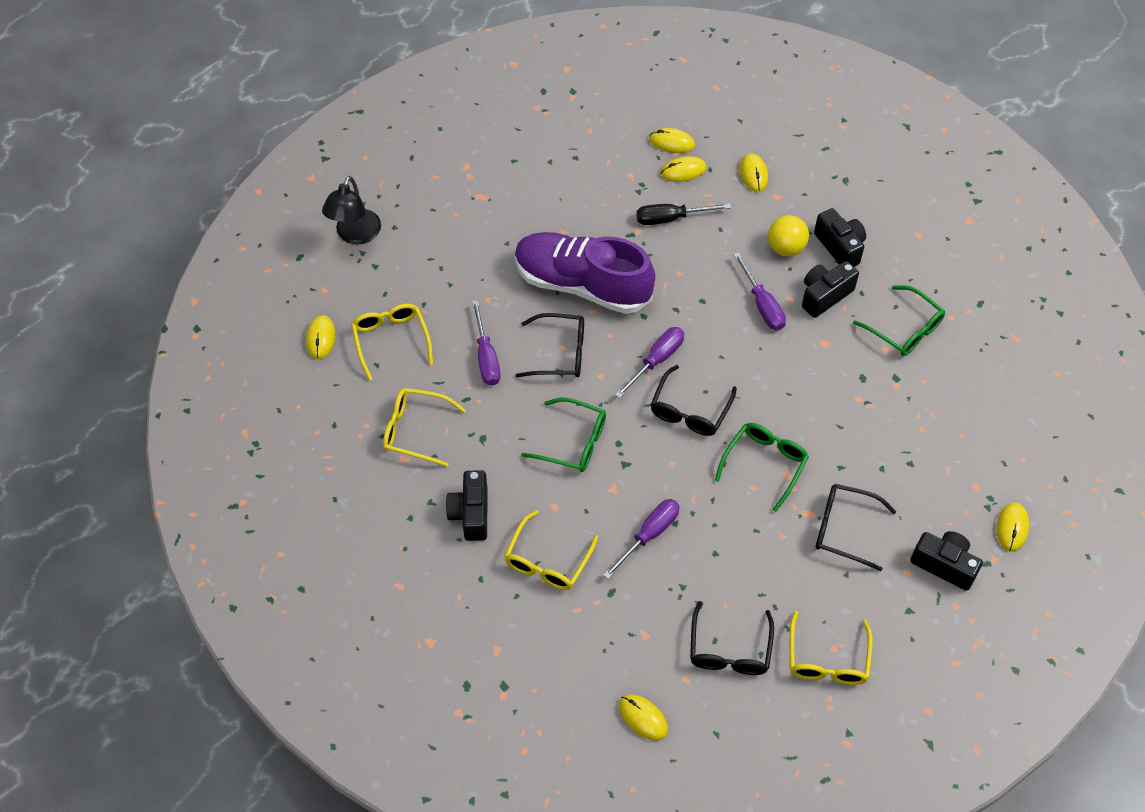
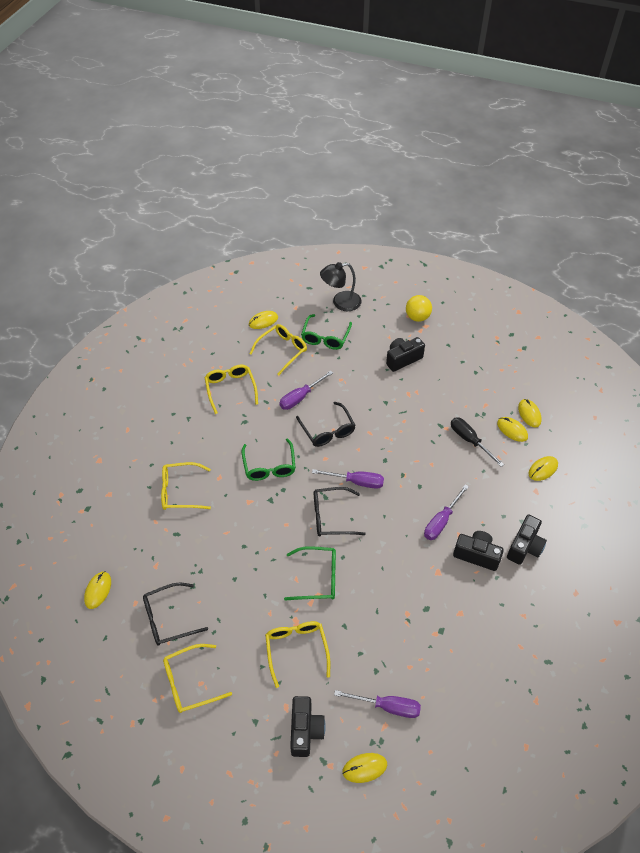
camera: 60 degrees right, 5 degrees down
black camera [446,470,488,541] -> black camera moved to [386,337,425,372]
purple shoe [515,232,655,314] -> none
purple screwdriver [603,499,680,579] -> purple screwdriver moved to [334,690,421,718]
yellow ball [768,215,809,256] -> yellow ball moved to [406,295,432,322]
black glasses [816,484,896,571] -> yellow glasses [265,621,330,688]
green glasses [853,285,945,356] -> green glasses moved to [301,314,352,350]

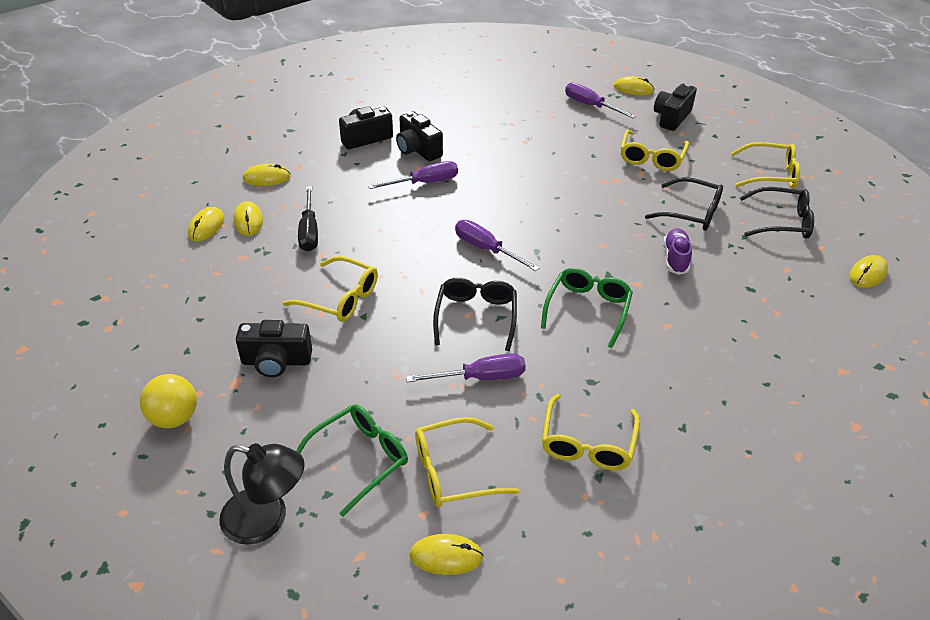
camera: 150 degrees left, 10 degrees down
yellow glasses [161,462,211,510] -> yellow glasses moved to [283,256,378,322]
green glasses [284,546,336,600] -> none
black glasses [314,487,366,536] -> black glasses moved to [645,177,723,231]
none -> purple shoe [664,228,692,275]

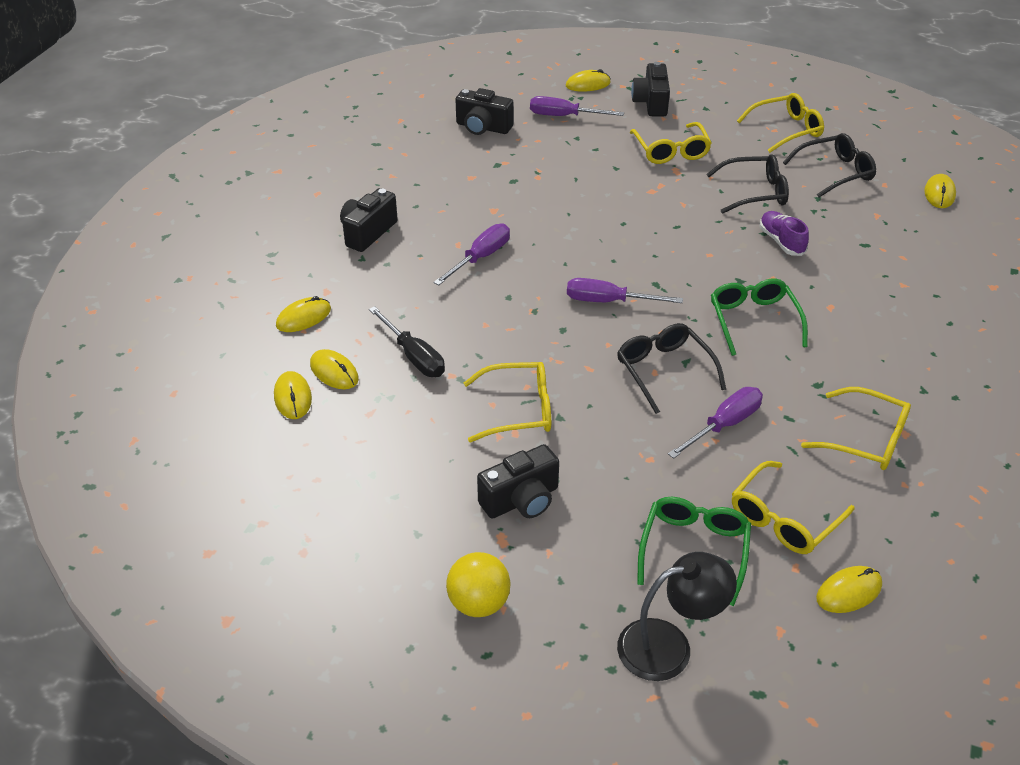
camera: 30 degrees left, 0 degrees up
black camera [396,111,443,161] -> black camera moved to [455,88,513,135]
yellow glasses [542,394,640,471] -> yellow glasses turned 45 degrees counterclockwise [801,387,911,470]

